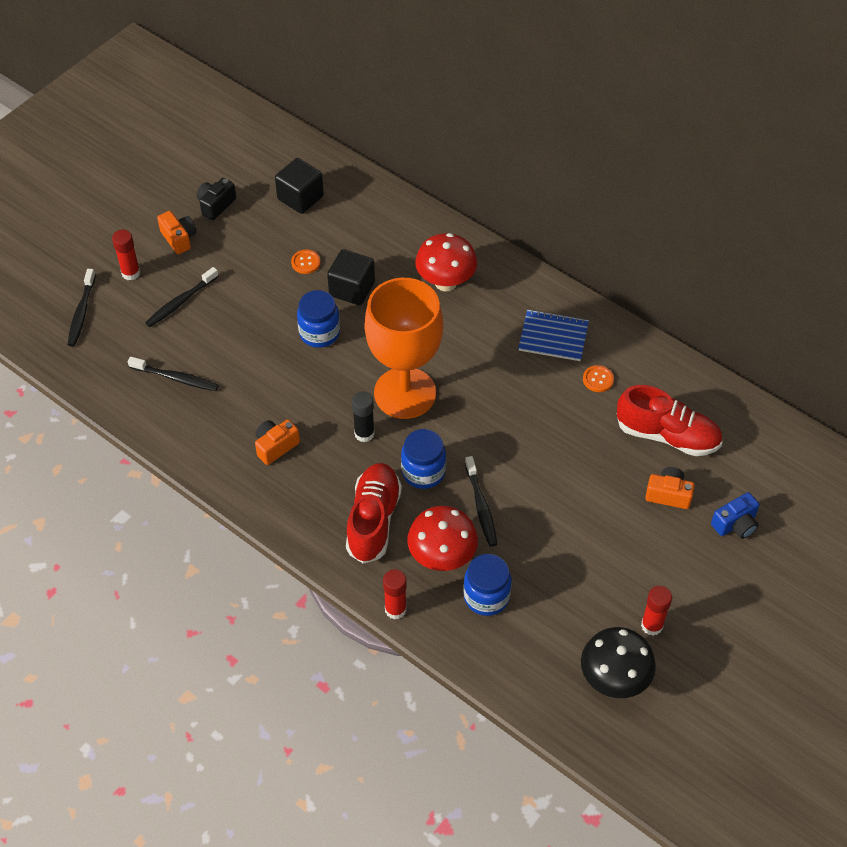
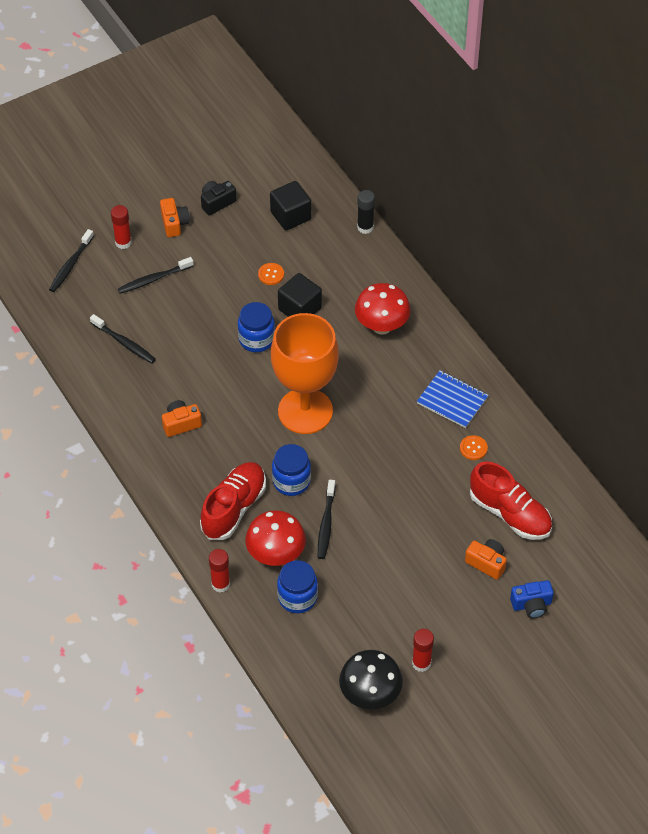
camera: 20 degrees right, 0 degrees up
black glue stick [352,391,375,442] -> black glue stick moved to [357,190,375,234]

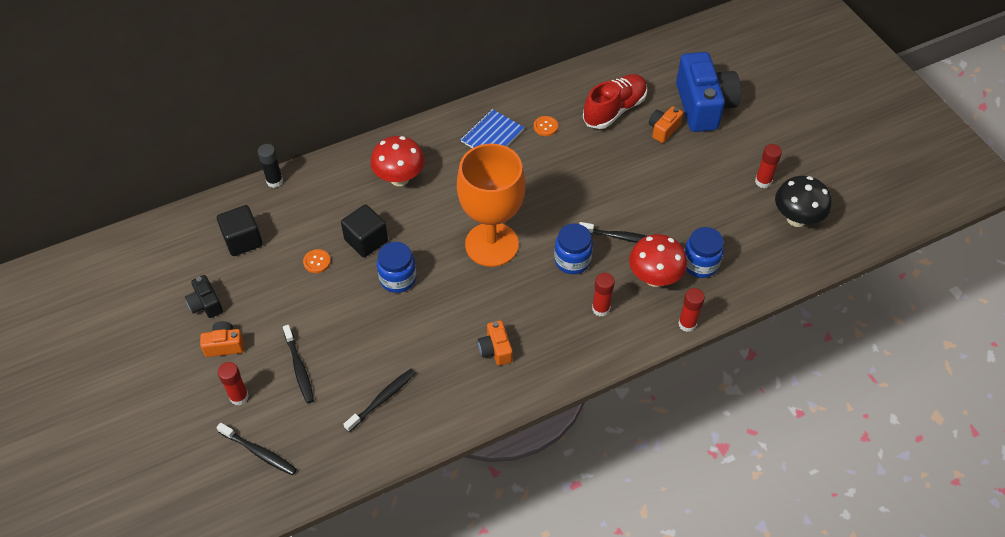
camera: 85 degrees left, 0 degrees up
red shoe [200,462,266,540] -> red glue stick [592,273,615,316]
blue camera [510,580,554,618] -> blue camera [676,52,741,132], size x2.14

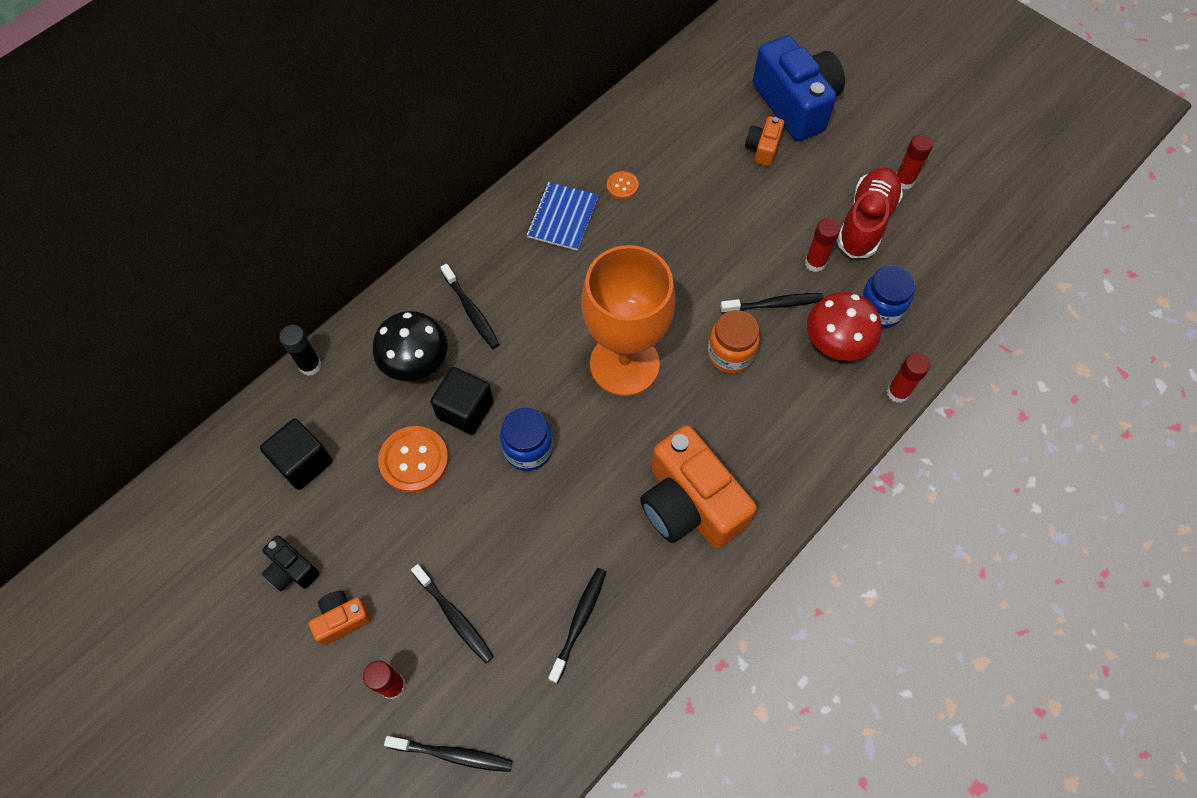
camera: 20 degrees left, 10 degrees up
orange button [303,249,331,273] -> orange button [378,426,449,493], size x1.88
red mushroom [371,136,425,186] -> black toothbrush [441,264,500,349]
orange camera [478,320,512,366] -> orange camera [640,425,757,549], size x2.14
blue jar [554,223,593,274] -> orange jar [708,310,760,373]
red shoe [583,74,647,129] -> red shoe moved to [837,167,903,258]
red glue stick [592,273,615,316] -> red glue stick moved to [805,218,840,272]
black mushroom [775,176,832,227] -> black mushroom moved to [373,311,448,381]

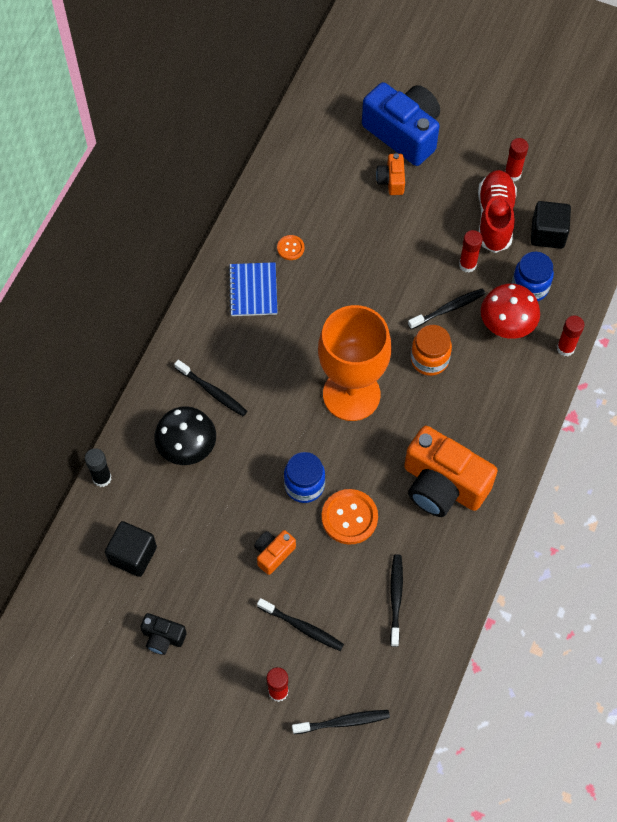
camera: 20 degrees left, 0 degrees up
orange camera [309,591,372,646] -> orange camera moved to [254,530,296,575]
orange button [378,426,449,493] -> orange button moved to [322,489,378,545]
black cube [430,367,494,435] -> black cube moved to [531,201,571,249]

